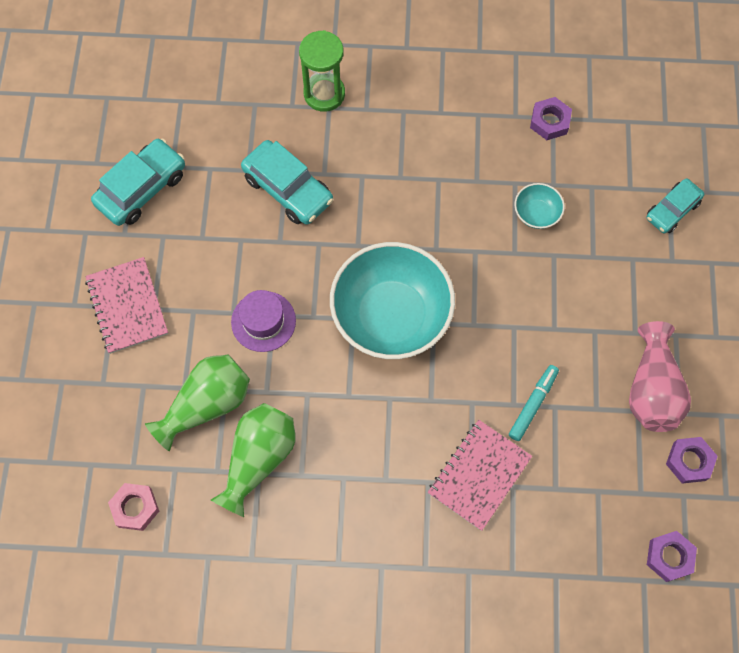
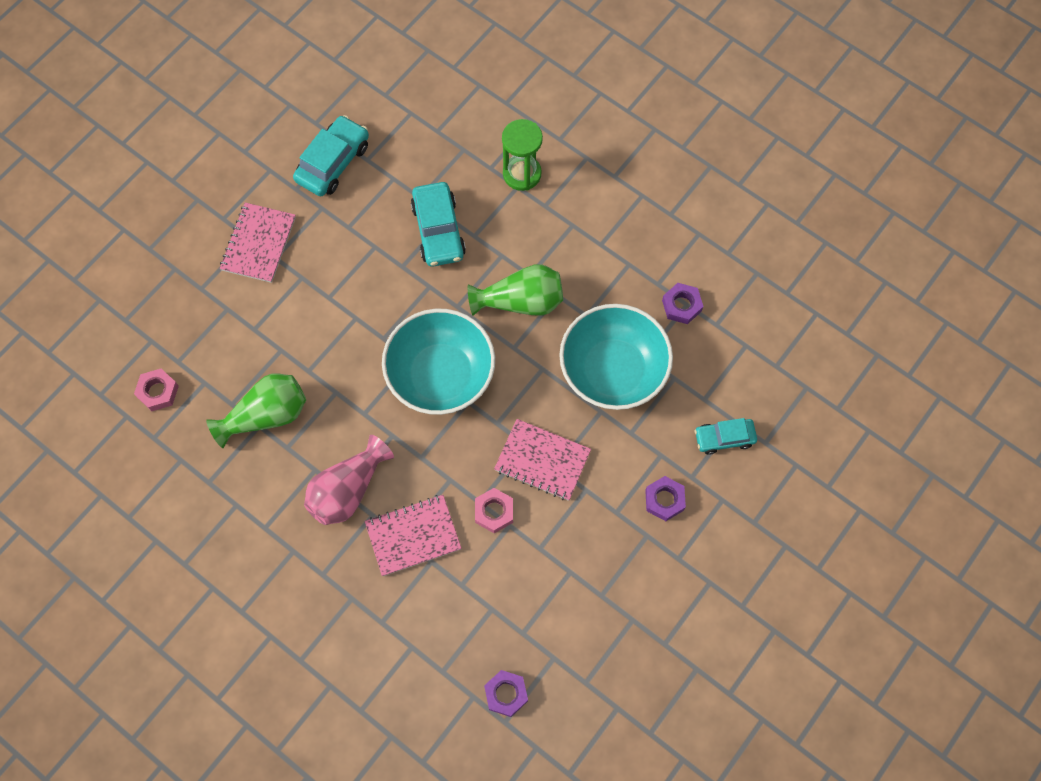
camera: 35 degrees right, 0 degrees up
turquoise car [91,138,185,226] -> turquoise car turned 45 degrees counterclockwise [293,115,369,196]
green vase [145,355,250,451] -> green vase moved to [468,264,563,316]
purple hat [231,290,296,352] -> none
turquoise marker [509,365,559,441] -> pink nut [475,488,513,533]
turquoise bowl [514,183,565,229] -> turquoise bowl [559,304,673,410], size x2.36
pink vase [629,321,691,432] -> pink vase moved to [304,435,394,525]
purple nut [666,437,718,484] -> purple nut moved to [645,476,686,521]
none -> pink notebook [494,419,591,501]

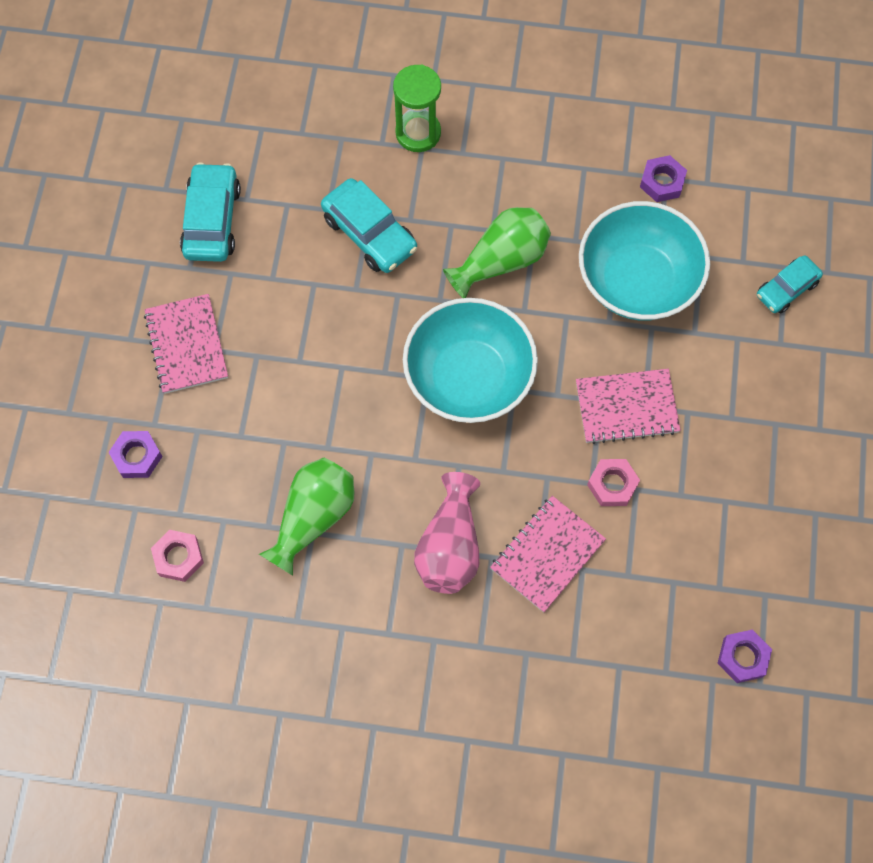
camera: 30 degrees left, 0 degrees up
purple nut [645,476,686,521] -> purple nut moved to [108,431,163,478]

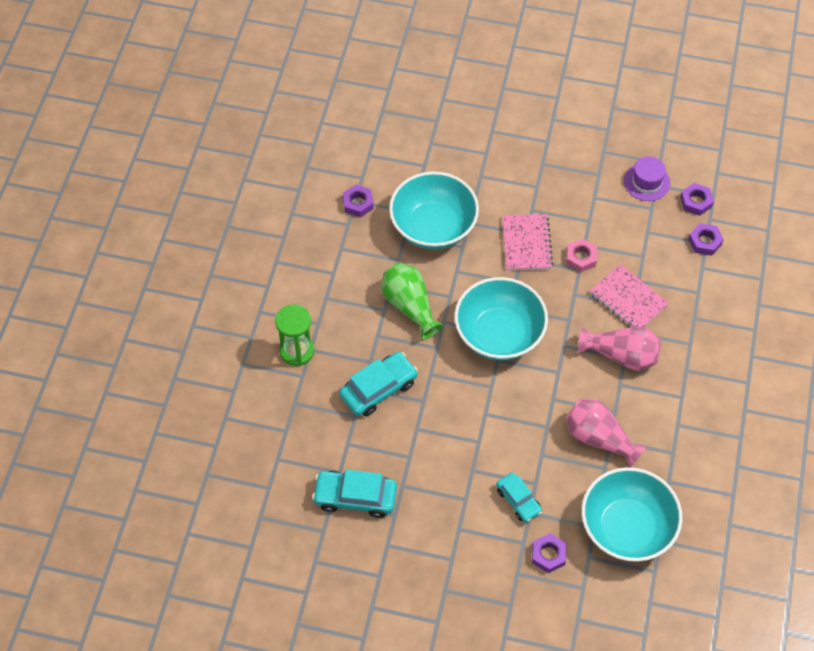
camera: 85 degrees left, 10 degrees down
pink notebook [144,294,228,394] -> none
pink nut [151,530,204,582] -> turquoise bowl [581,467,683,562]
green vase [259,457,355,576] -> pink vase [565,399,647,468]
turquoise car [757,255,823,313] -> turquoise car moved to [496,472,542,523]
none -> purple hat [624,156,670,201]
none -> purple nut [688,223,724,256]

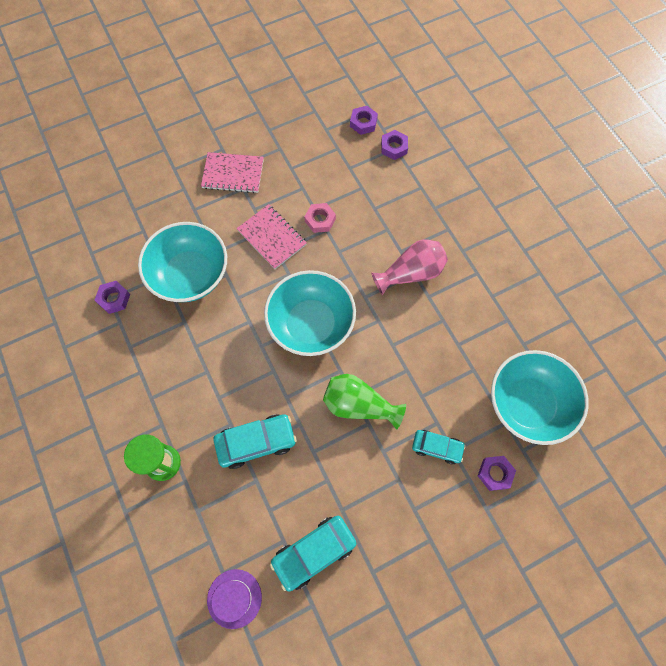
camera: 40 degrees left, 10 degrees up
turquoise car [339,352,418,417] -> turquoise car turned 60 degrees clockwise [213,414,297,469]
green vase [382,263,444,340] -> green vase moved to [323,374,406,430]
pink vase [565,399,647,468] -> none
pink notebook [590,264,669,327] -> pink notebook moved to [201,152,264,193]
purple hat [624,156,670,201] -> purple hat moved to [207,569,262,629]

